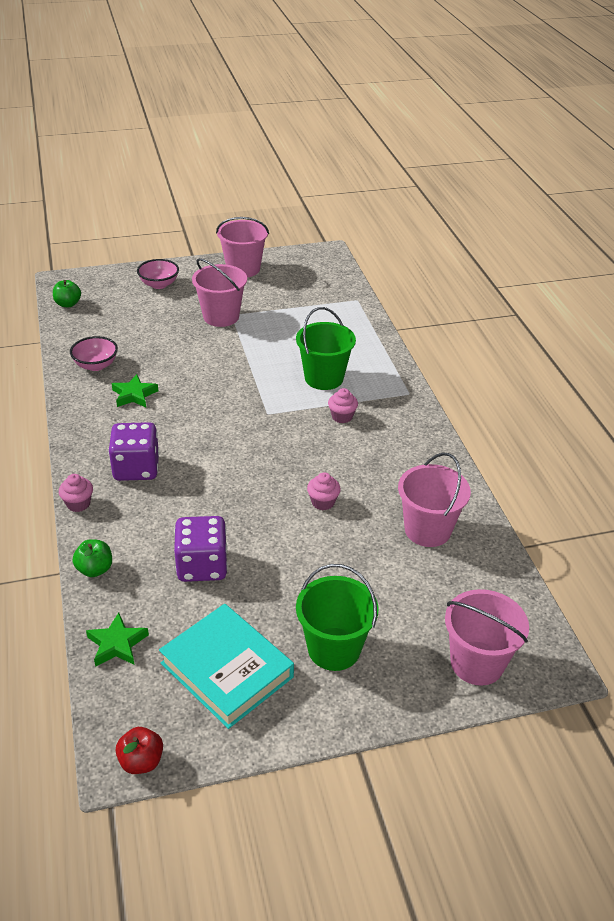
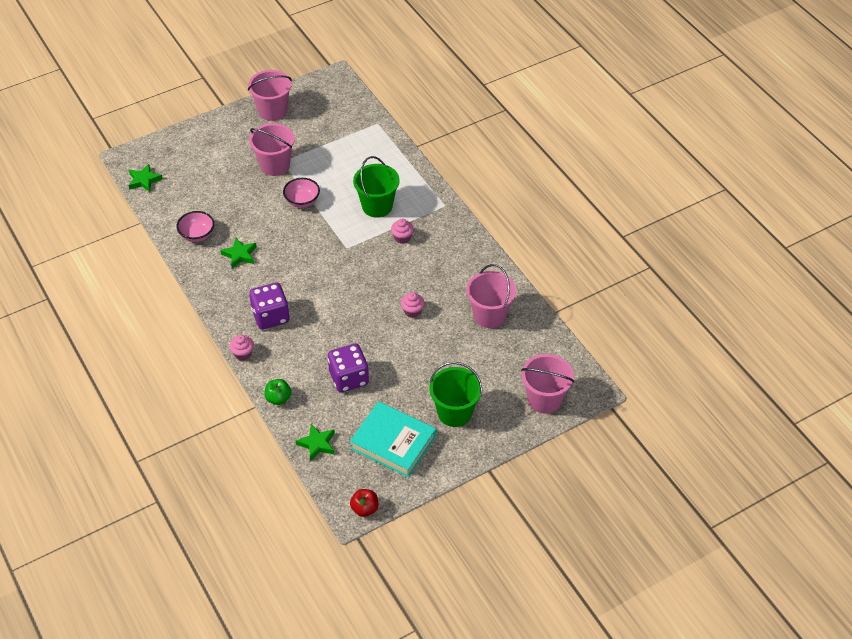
camera: 15 degrees left, 10 degrees up
green apple [53,280,81,307] -> green star [128,164,163,192]
pink bowl [137,259,179,289] -> pink bowl moved to [283,178,320,208]

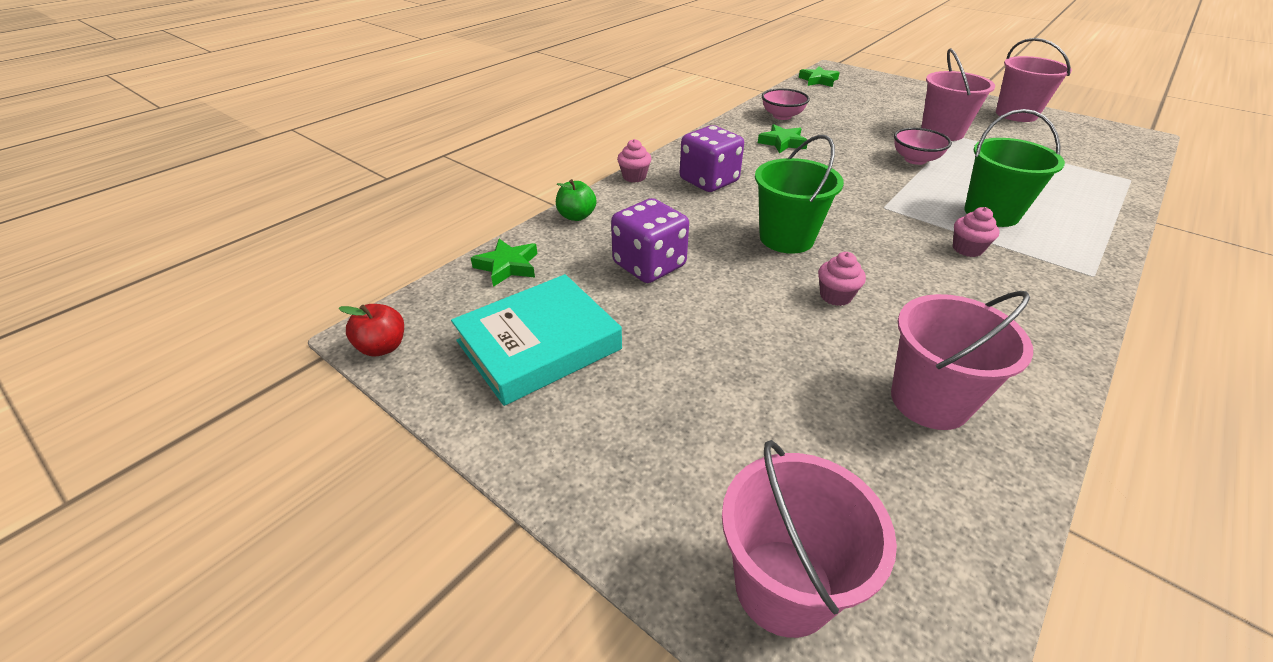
camera: 70 degrees right, 10 degrees down
turquoise book [350,401,436,477] -> turquoise book turned 45 degrees clockwise [451,274,622,406]
green bucket [429,362,482,427] -> green bucket moved to [755,135,844,254]

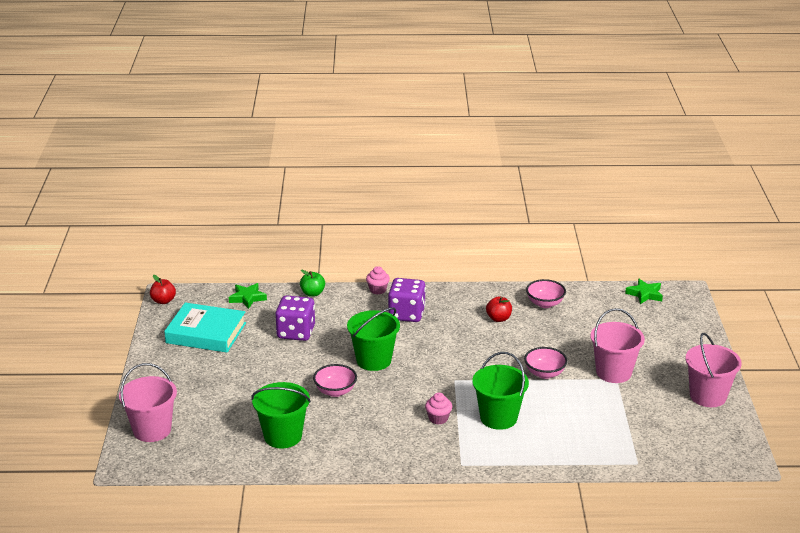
camera: 50 degrees right, 10 degrees down
green star [758,124,807,153] -> red apple [486,296,512,322]
pink cupcake [818,252,866,306] -> pink bowl [313,364,357,397]
pink bucket [891,291,1033,430] -> green bucket [251,382,311,448]

